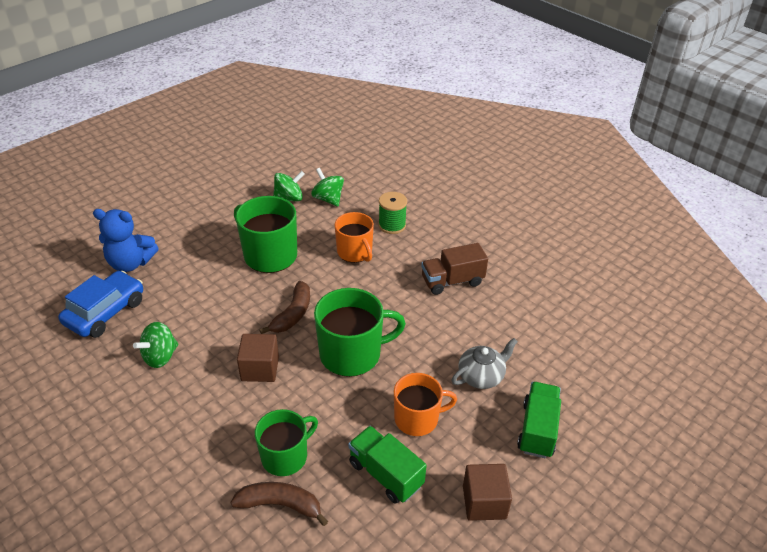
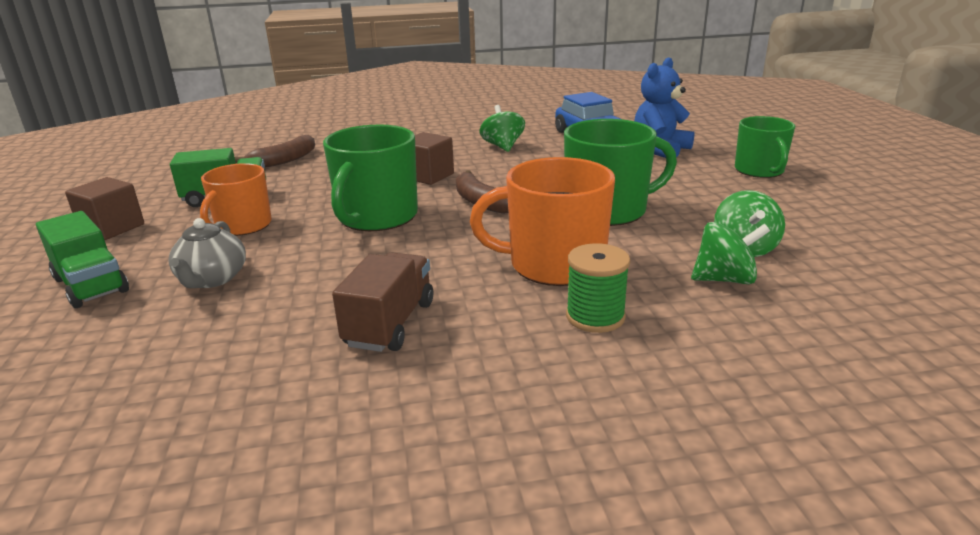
camera: 125 degrees right, 15 degrees down
green mug [255,409,318,476] -> green mug moved to [735,116,795,178]
orange mug [335,212,374,263] -> orange mug [470,157,615,286], size x1.50

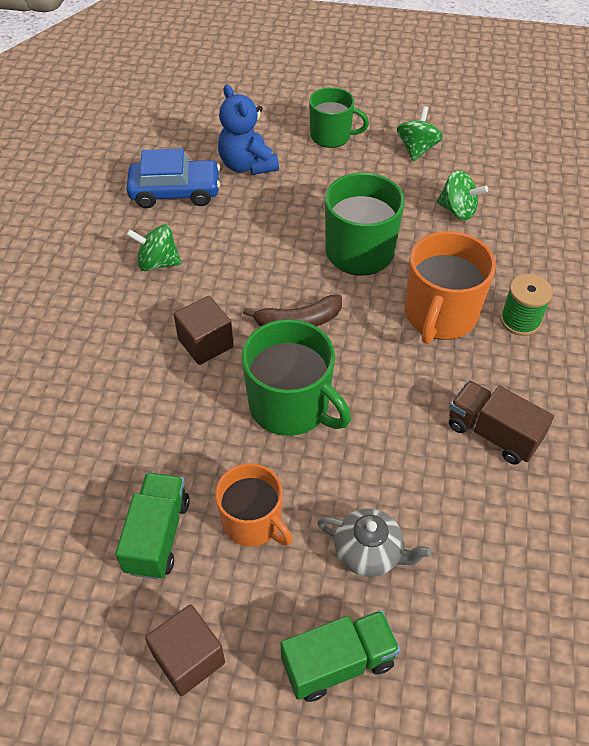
camera: 70 degrees left, 25 degrees up
brown banana [235,135,315,168] -> none
green spinning top [691,222,770,284] -> green spinning top moved to [397,106,443,161]

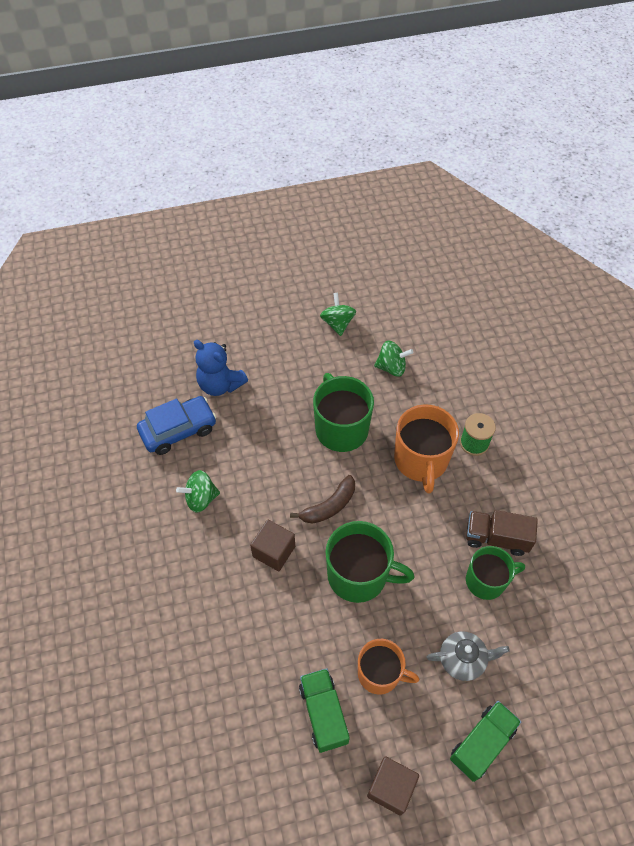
camera: 25 degrees left, 5 degrees up
green mug [309,87,369,148] -> green mug moved to [466,546,525,600]

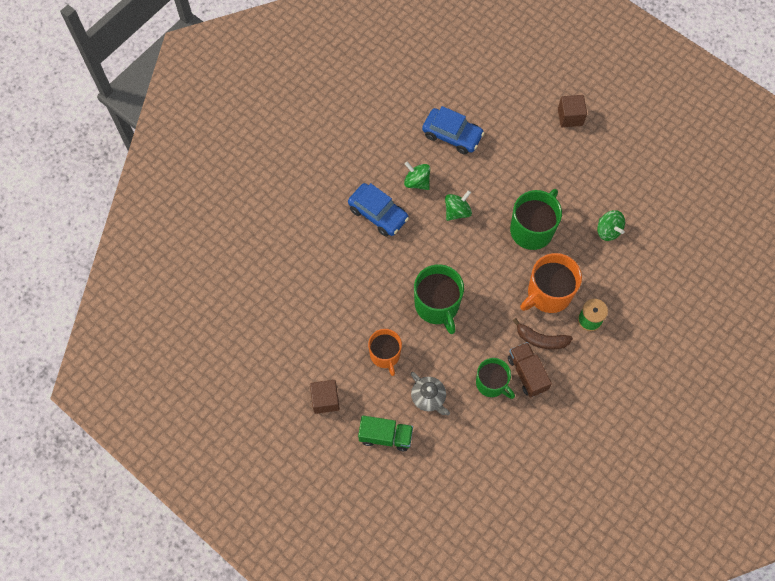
camera: 55 degrees right, 10 degrees up
blue teddy bear [194,340,248,396] -> none
brown cube [250,520,295,571] -> brown cube moved to [558,95,587,127]
brown banana [290,475,355,524] -> brown banana moved to [513,318,573,350]
green truck [299,668,350,753] -> none
green spinning top [320,293,356,336] -> green spinning top moved to [445,190,472,221]
none -> blue car [348,183,409,237]

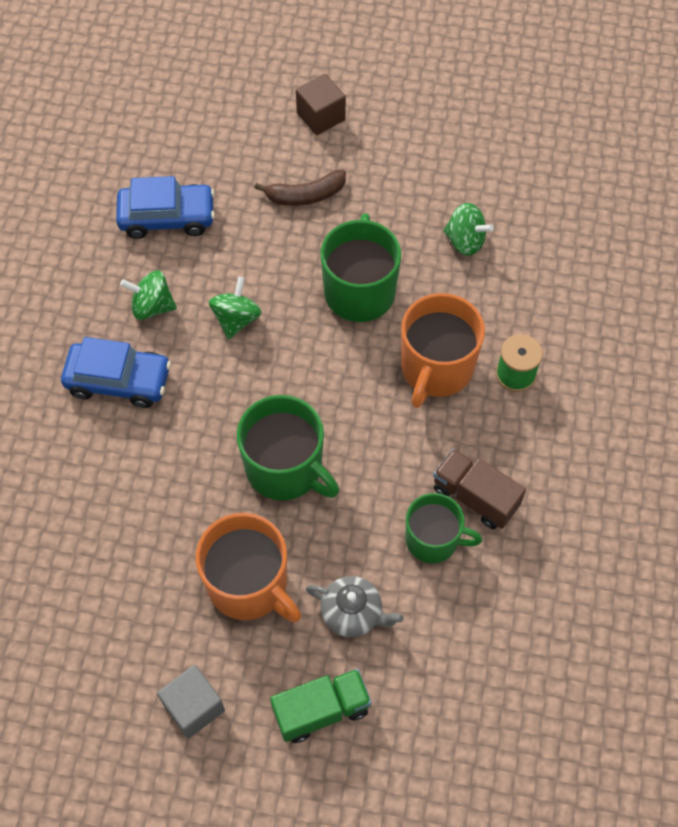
camera: 30 degrees left, 5 degrees down
brown cube [310,380,340,414] -> grey cube [157,665,225,738]
orange mug [368,329,402,376] -> orange mug [196,513,301,623], size x1.50
brown banana [513,318,573,350] -> brown banana moved to [255,170,346,206]

